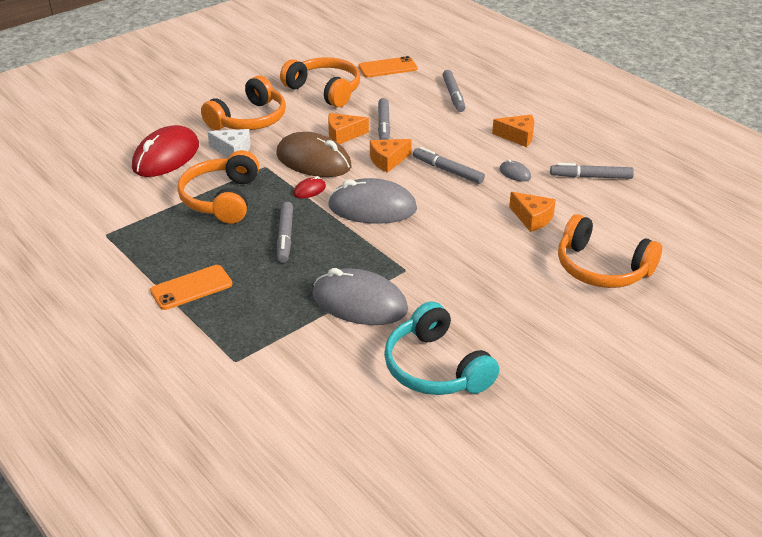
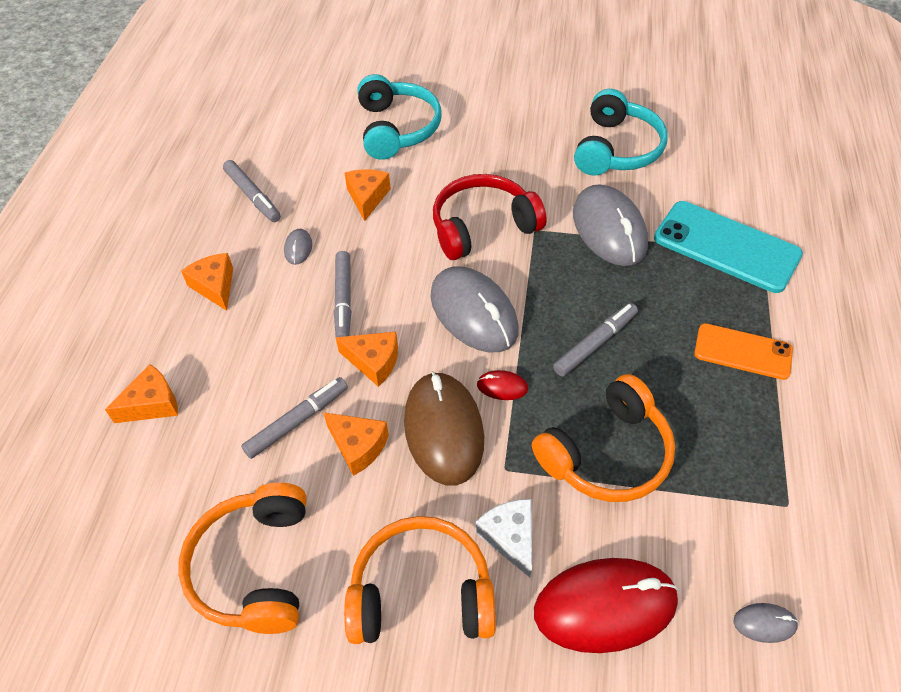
camera: 130 degrees left, 15 degrees up
orange phone [358,56,417,77] -> none
grey marker [443,70,465,112] -> orange cheese [105,364,178,423]
orange headphones [558,214,662,288] -> turquoise headphones [357,74,441,160]
none -> red headphones [433,174,547,260]
none -> turquoise phone [654,201,803,293]
none -> grey mouse [734,603,798,643]

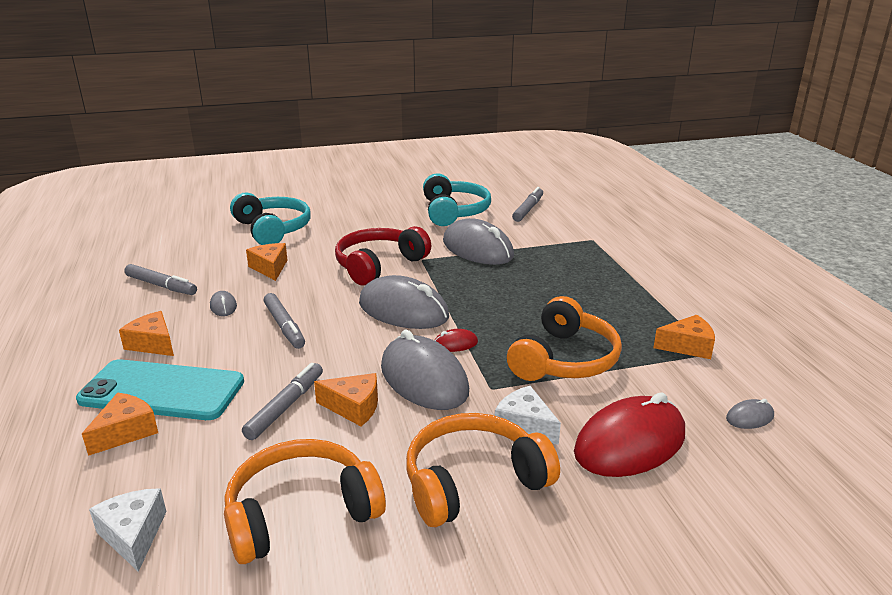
camera: 25 degrees left, 25 degrees down
orange headphones [178,482,307,634] -> orange headphones turned 90 degrees clockwise [224,439,386,564]
orange cheese [336,331,398,387] -> orange cheese moved to [653,315,715,359]
brown mouse [404,371,484,486] -> grey mouse [381,330,469,410]
grey marker [553,303,638,377] -> grey marker moved to [512,187,543,222]
turquoise phone [654,201,803,293] -> turquoise phone moved to [76,359,244,420]
orange phone [694,323,793,380] -> none
none -> white cheese [89,488,167,572]

